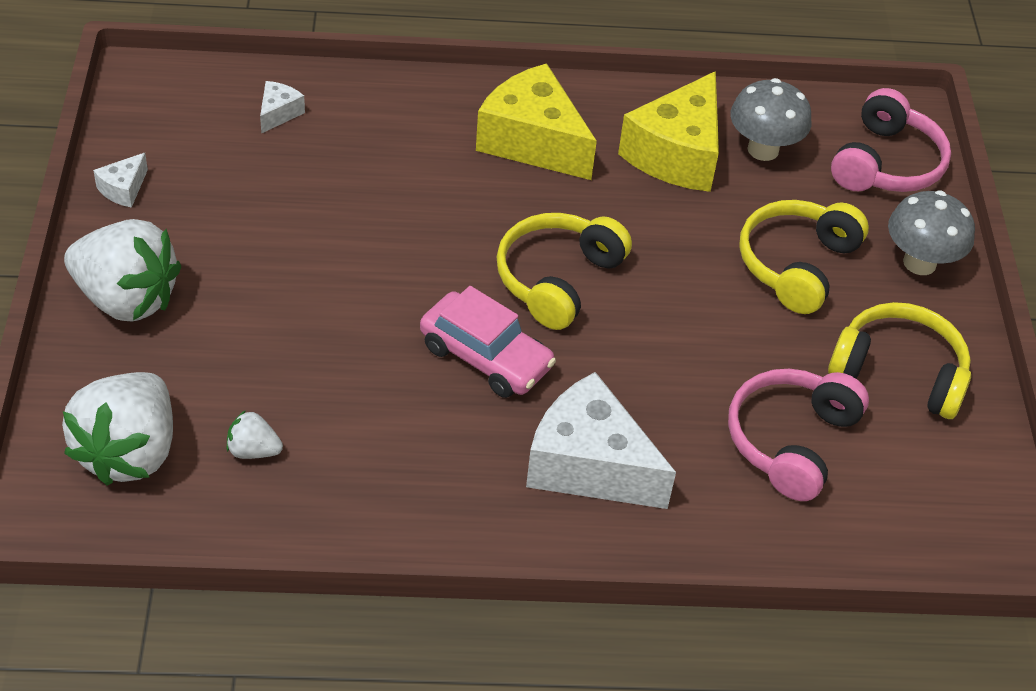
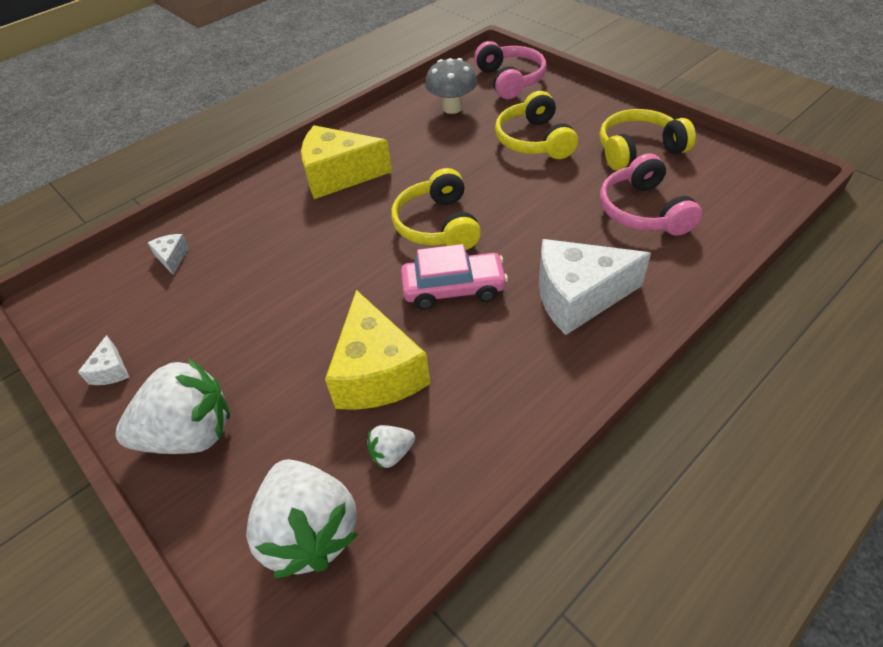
camera: 35 degrees left, 0 degrees up
yellow cheese [618,71,719,192] -> yellow cheese moved to [325,290,430,410]
grey mushroom [888,190,975,275] -> none

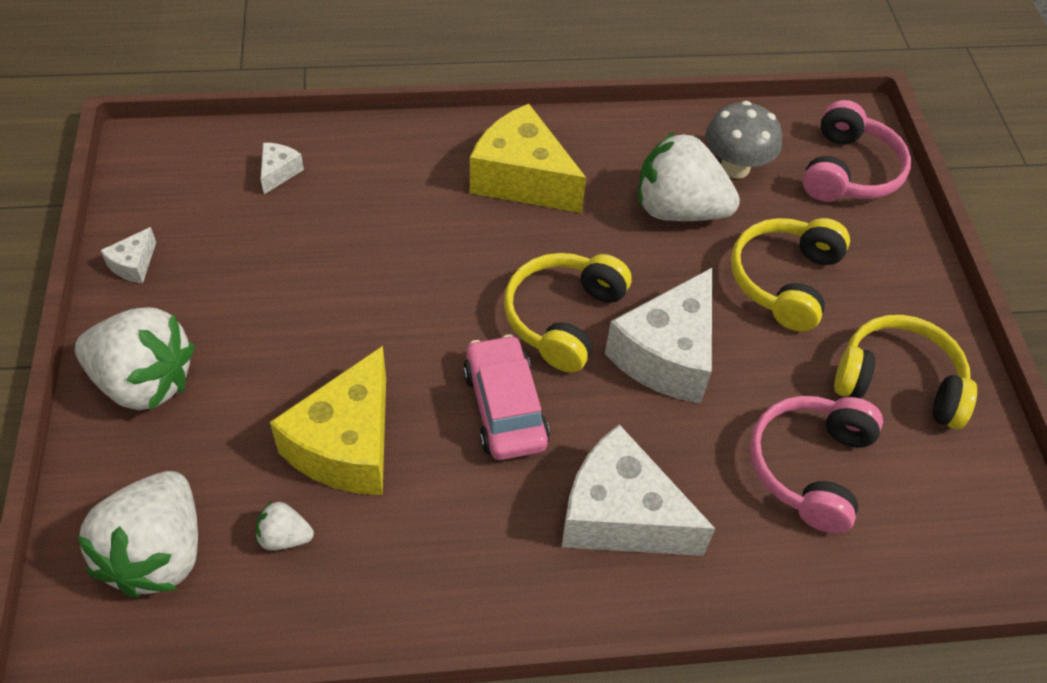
camera: 30 degrees right, 5 degrees up
pink car [401,244,508,310] -> pink car turned 135 degrees counterclockwise [463,334,550,460]
none -> white cheese [605,268,712,403]
none -> white strawberry [638,132,740,221]

